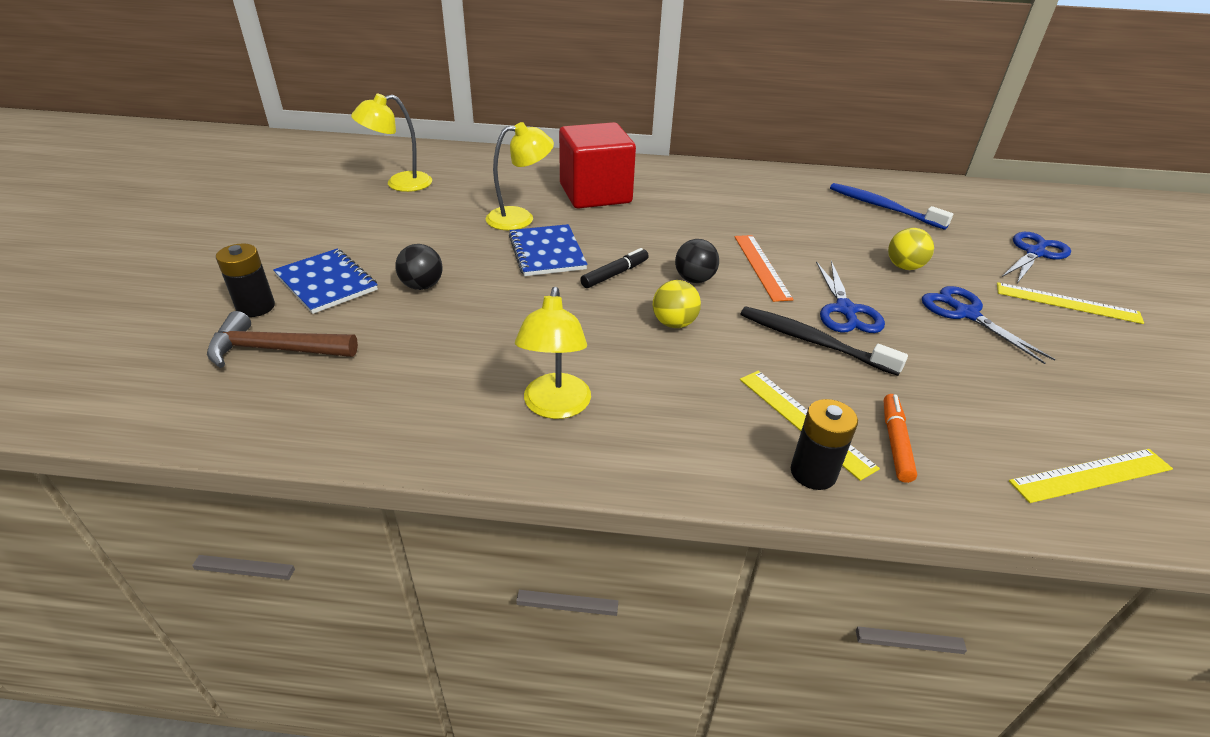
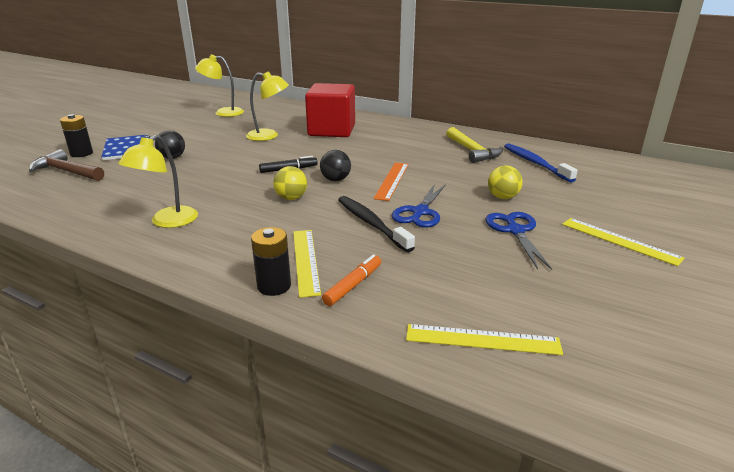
camera: 25 degrees right, 10 degrees down
blue notebook [509,224,588,276] -> none
blue scissors [1002,232,1071,283] -> none
none -> yellow hammer [446,127,503,163]

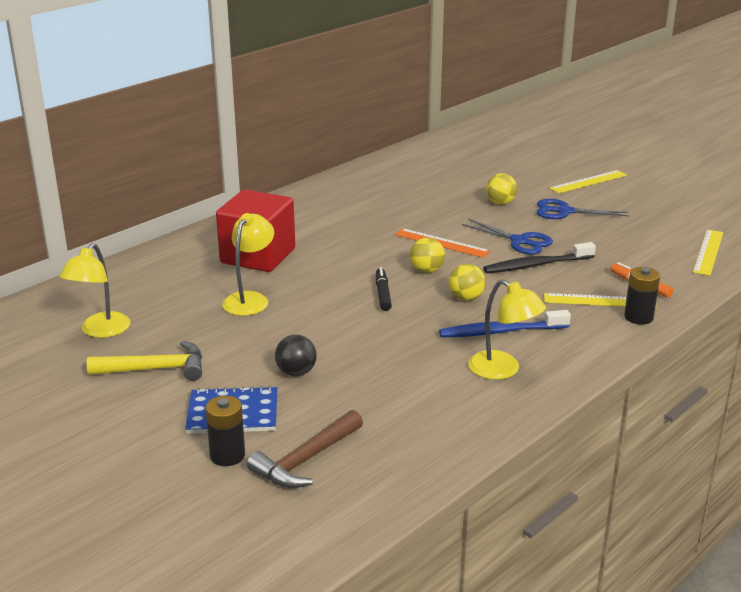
camera: 75 degrees left, 0 degrees up
black ball [320,150,351,181] -> yellow ball [410,238,445,273]
yellow hammer [446,127,503,163] -> yellow hammer moved to [87,341,202,381]
blue toothbrush [504,143,578,182] -> blue toothbrush moved to [439,310,571,337]

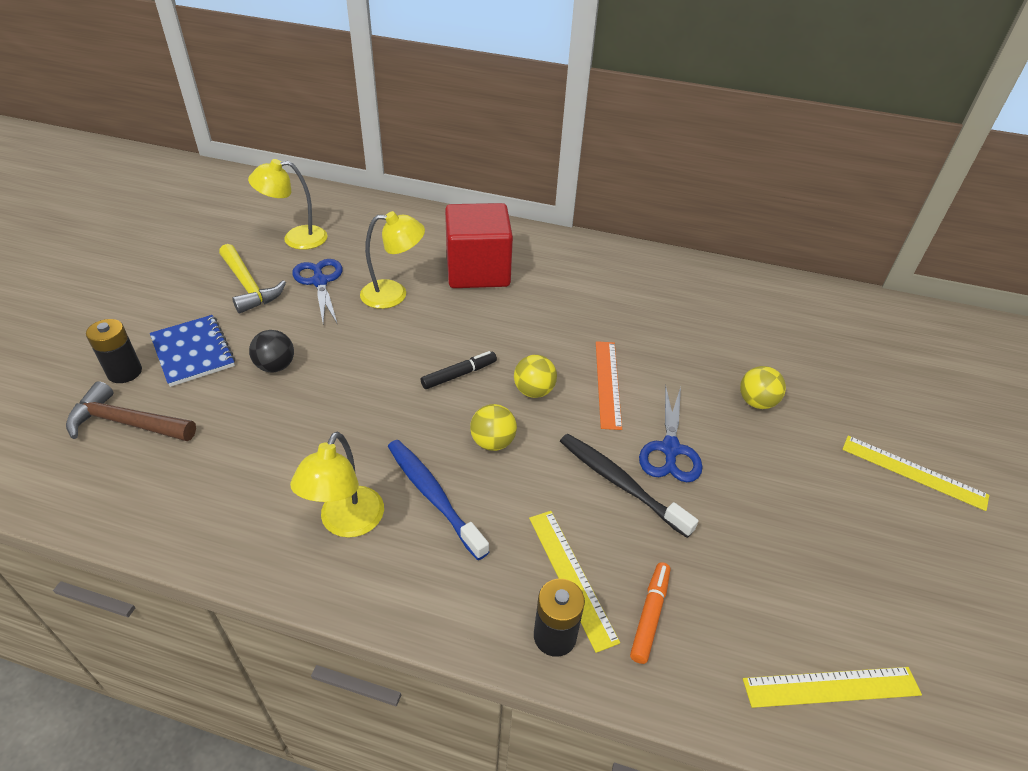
camera: 60 degrees right, 15 degrees up
blue scissors [536,199,629,219] -> blue scissors moved to [292,259,342,325]

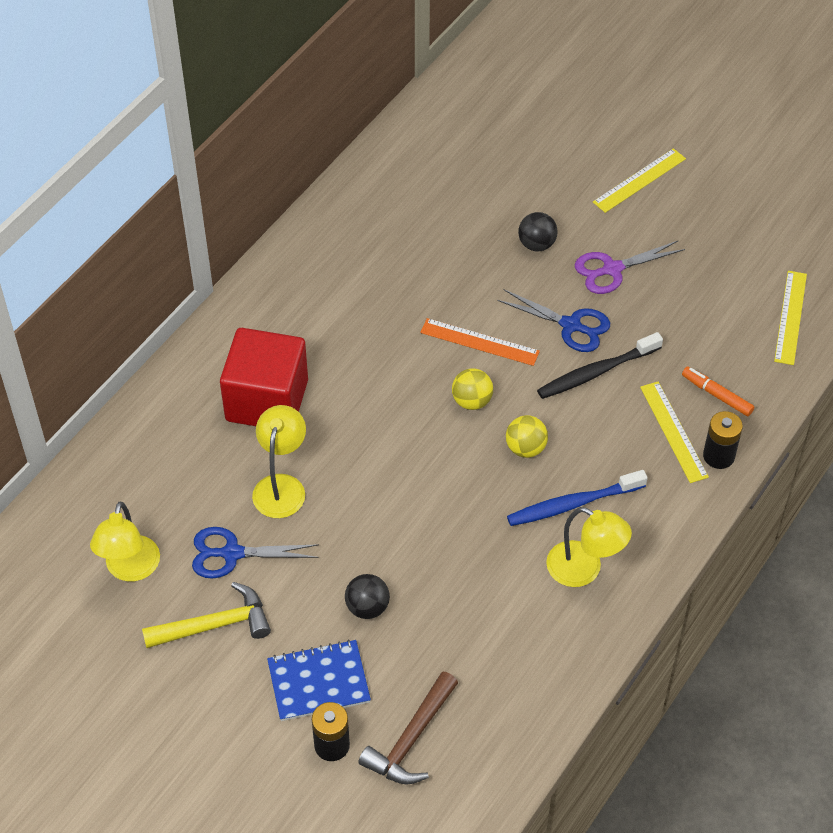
camera: 70 degrees left, 10 degrees up
black marker [421,351,497,389] -> none
yellow ruler [529,511,620,653] -> yellow ruler turned 75 degrees clockwise [640,382,709,483]
yellow ball [740,366,786,409] -> black ball [518,212,558,251]
none -> purple scissors [575,240,685,294]

